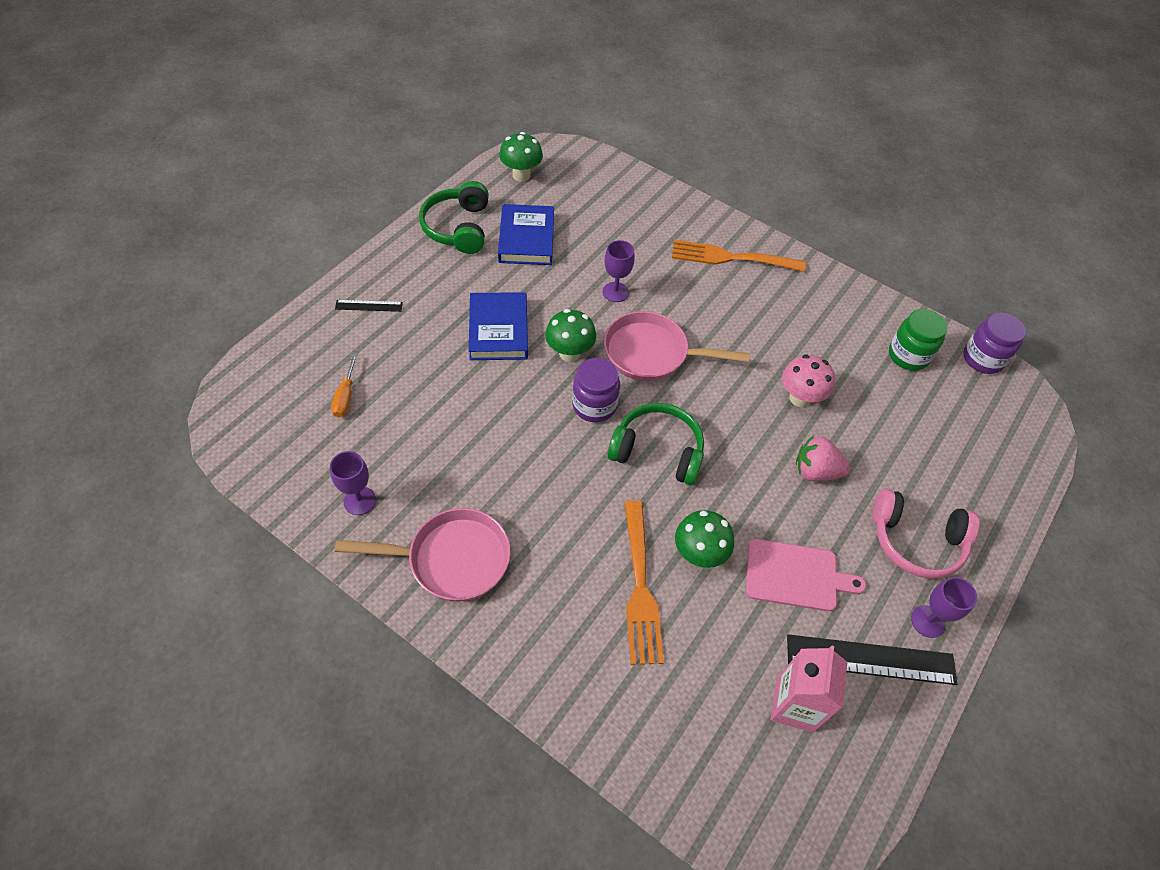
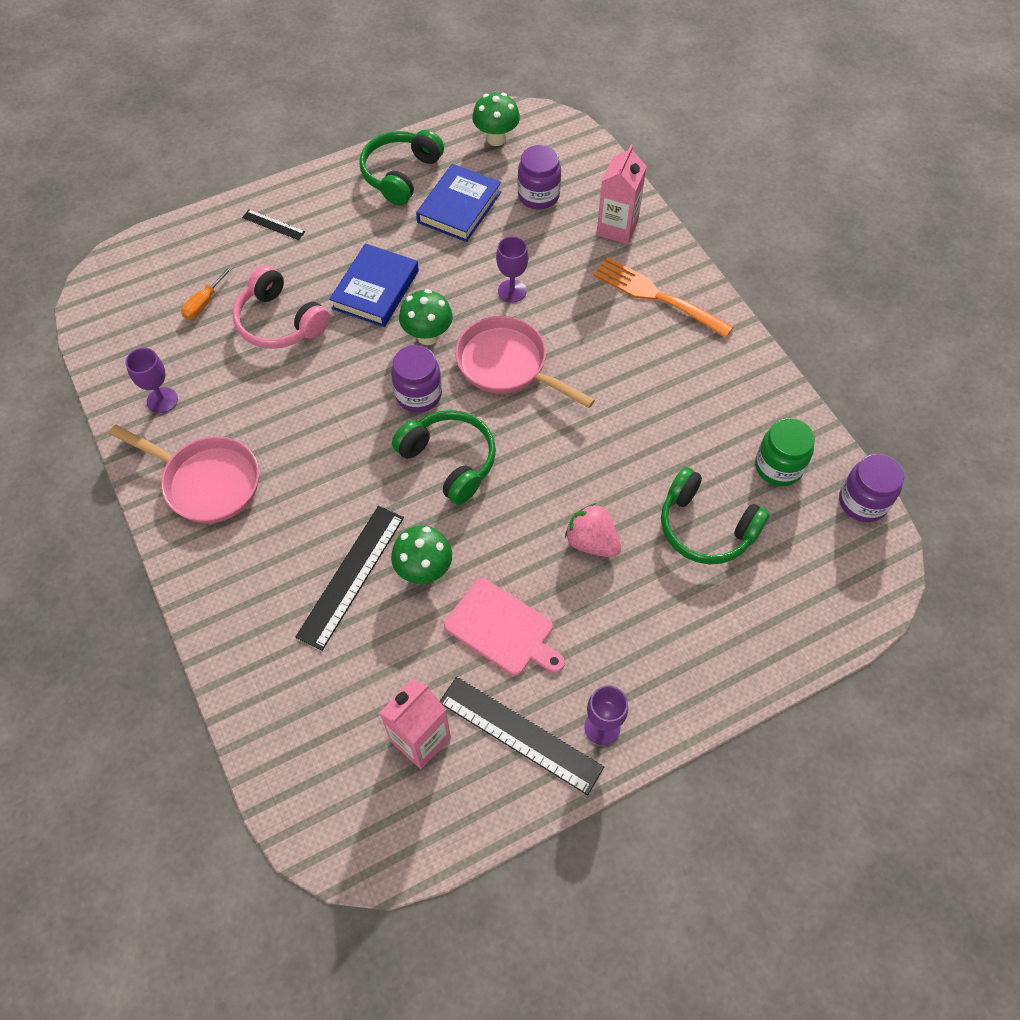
camera: 30 degrees right, 5 degrees up
orange fork [624,501,664,665] -> black ruler [296,506,404,651]
pink mushroom [782,354,835,407] -> none
pink headphones [872,489,979,579] -> pink headphones moved to [233,265,330,349]
none -> purple jar [518,145,561,209]
none -> pink carton [596,144,647,244]
none -> green headphones [661,467,770,564]

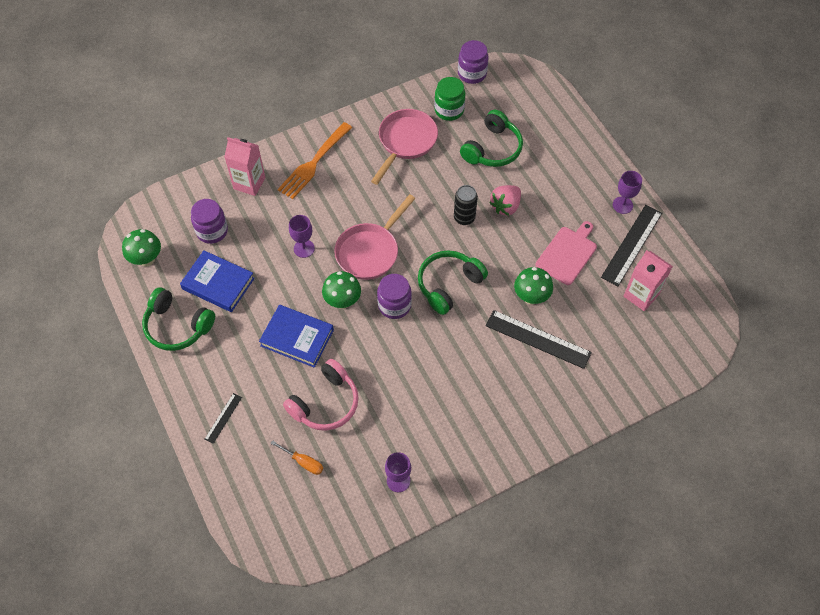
camera: 90 degrees left, 0 degrees up
pink pan [109,424,259,523] -> pink pan moved to [371,109,438,185]
none -> black can [454,185,478,225]

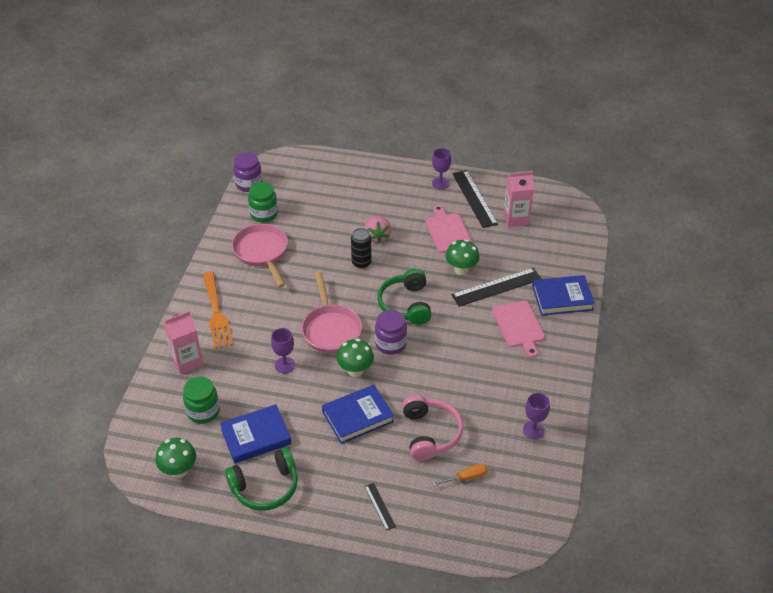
camera: 50 degrees left, 15 degrees down
purple jar [191,199,228,244] -> green jar [183,377,220,424]
green headphones [460,110,523,167] -> none
none -> pink cutting board [492,301,545,358]
none -> blue book [532,275,595,316]

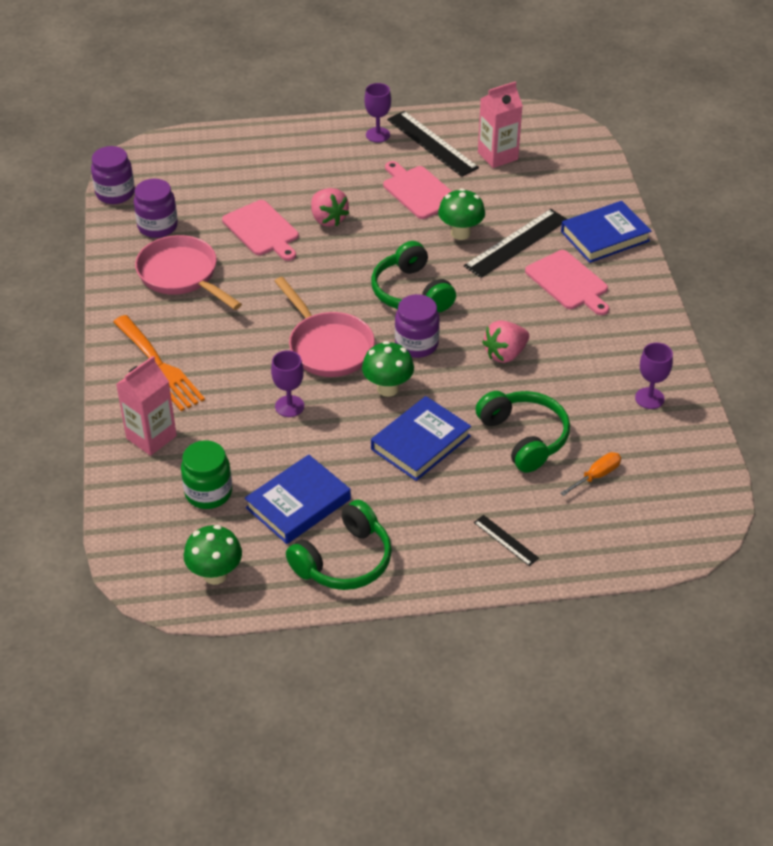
camera: 20 degrees left, 0 degrees up
green jar [248,182,278,223] -> purple jar [134,179,178,238]
black can [351,228,372,269] -> none
pink headphones [402,395,463,461] -> green headphones [475,391,570,473]
none -> pink cutting board [222,200,299,261]
none -> pink strawberry [482,320,529,363]

